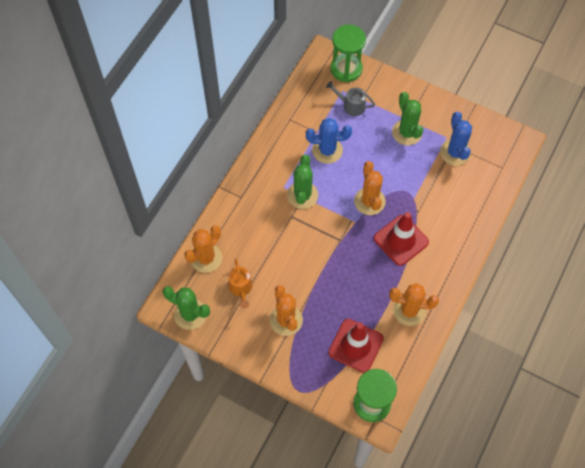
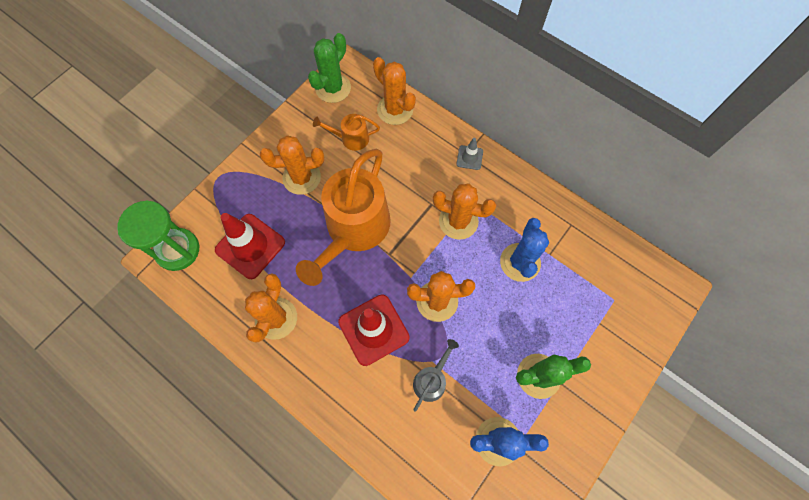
camera: 100 degrees right, 5 degrees up
green cactus [287,155,318,209] -> orange cactus [433,183,496,240]
grey watering can [326,81,375,116] -> grey watering can moved to [413,339,459,411]
green hourglass [331,25,366,82] -> none
none -> orange watering can [296,149,391,286]
none -> grey traffic cone [457,138,483,170]

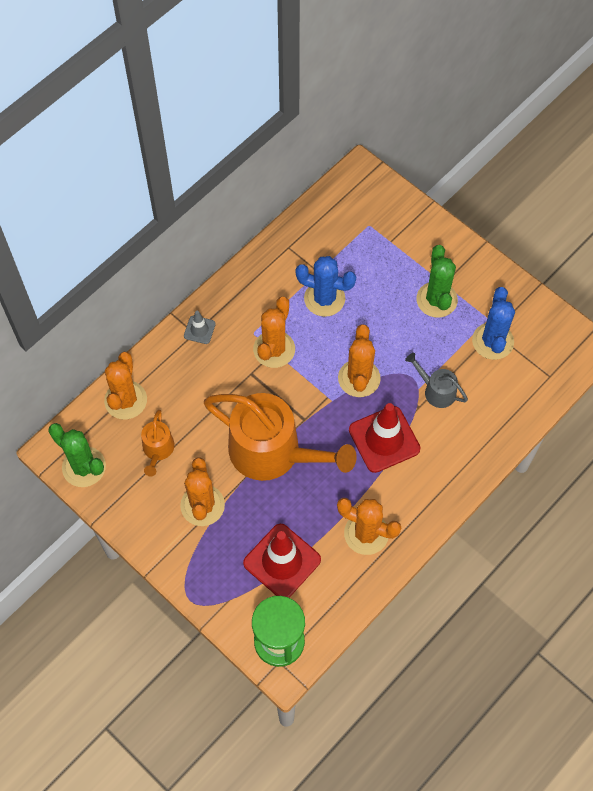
camera: 85 degrees left, 5 degrees down
orange cactus [373,57,416,125] -> orange cactus turned 45 degrees counterclockwise [104,352,147,419]

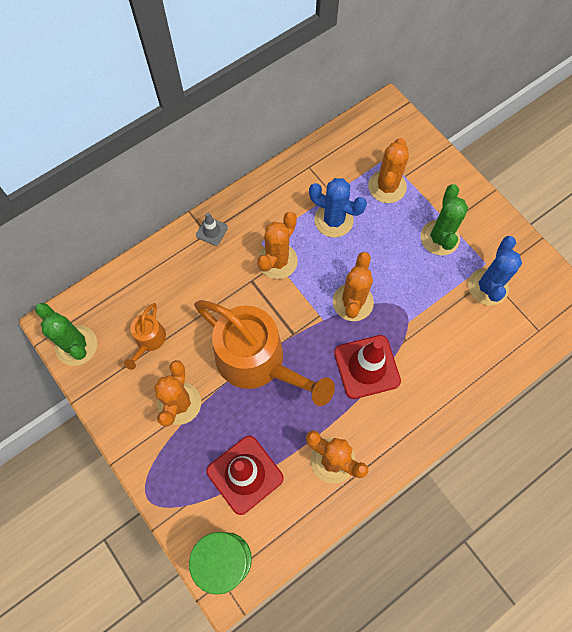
camera: 10 degrees right, 5 degrees up
orange cactus [104,352,147,419] -> orange cactus moved to [368,138,409,203]
grey watering can [405,353,468,408] -> none

